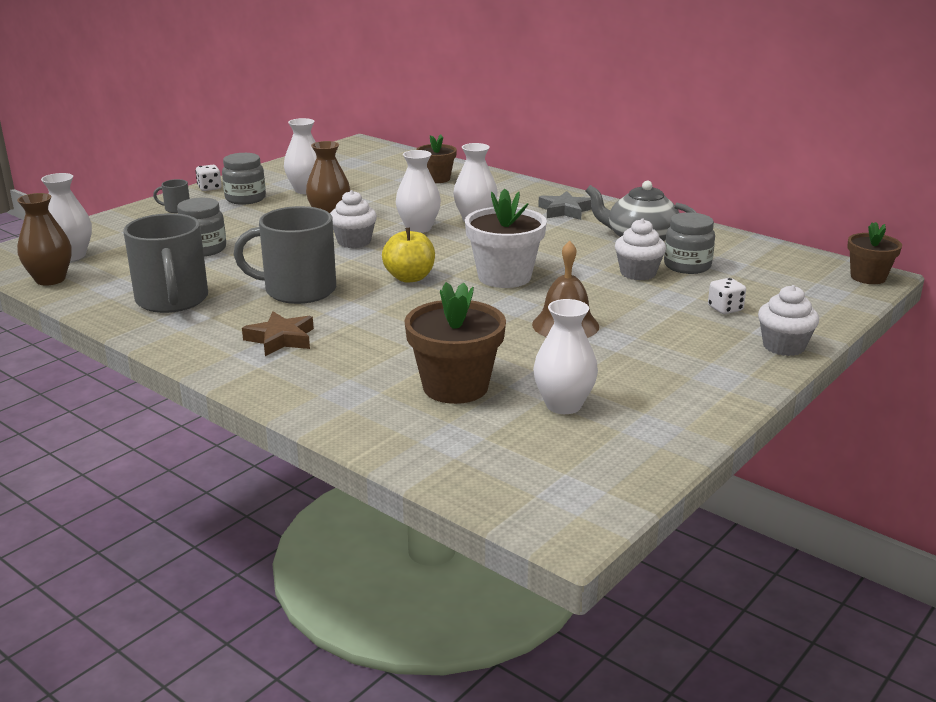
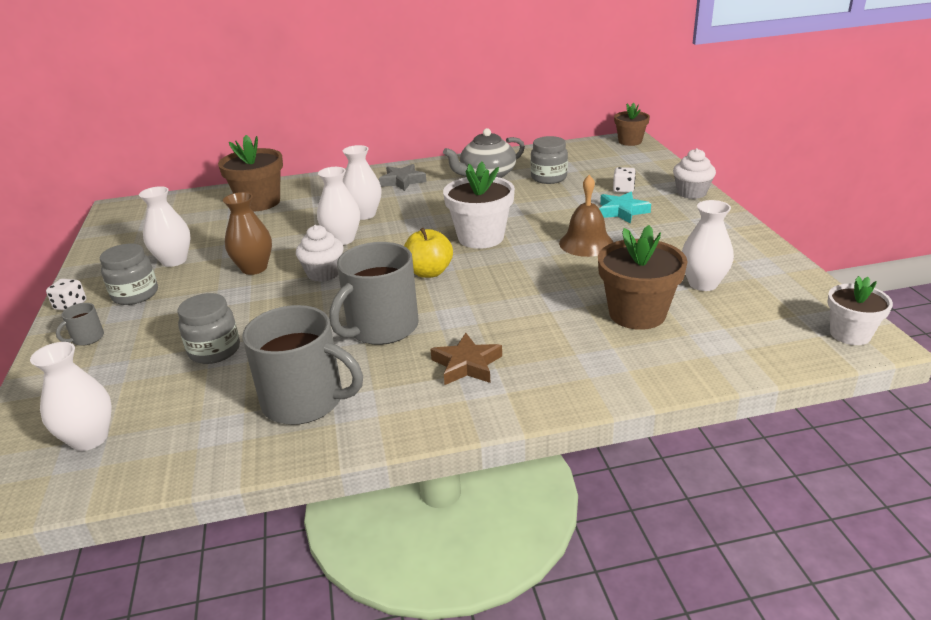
camera: 50 degrees left, 5 degrees up
brown vase [17,193,72,286] -> none
brown flower pot [416,134,457,183] -> brown flower pot [218,135,283,211], size x1.58
white cupcake [615,219,666,280] -> none
none -> turquoise star [599,192,651,224]
none -> white flower pot [827,276,893,345]

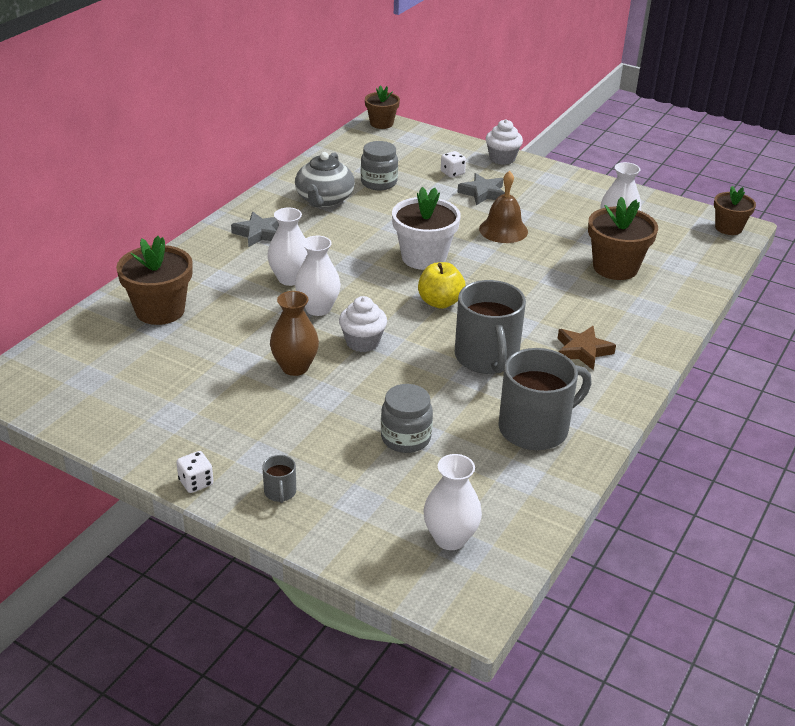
camera: 50 degrees left, 5 degrees up
grey jar [100,244,158,305] -> none
white vase [139,186,191,267] -> none
turquoise star [599,192,651,224] -> grey star [458,173,505,205]
white flower pot [827,276,893,345] -> brown flower pot [714,186,756,235]

